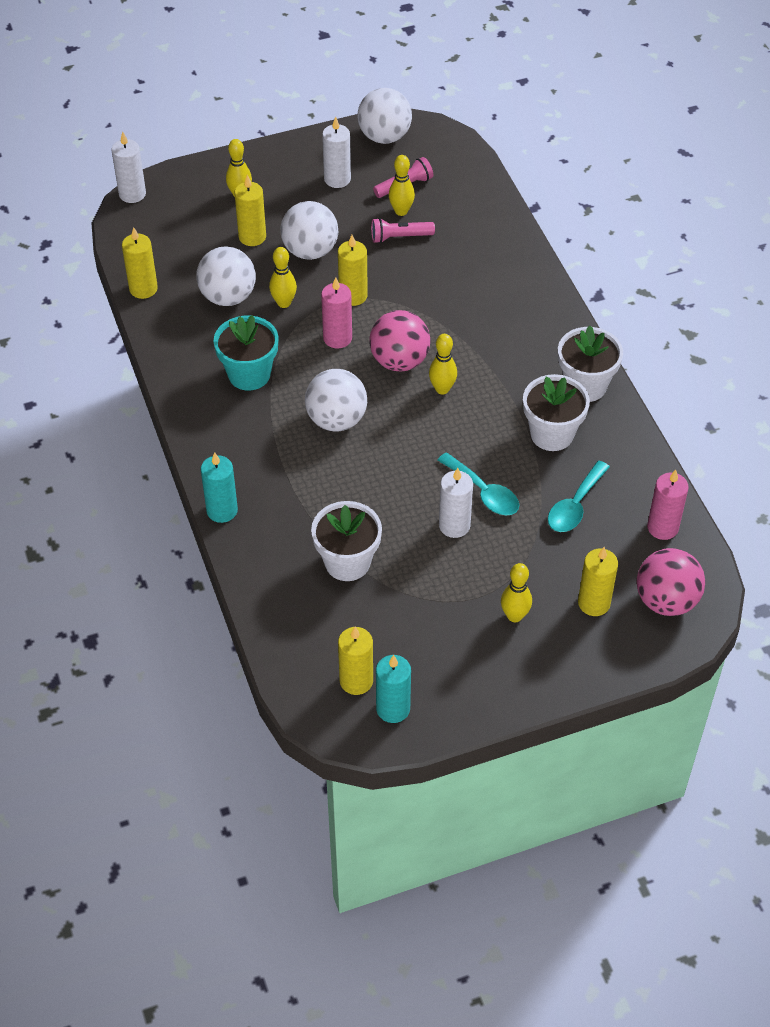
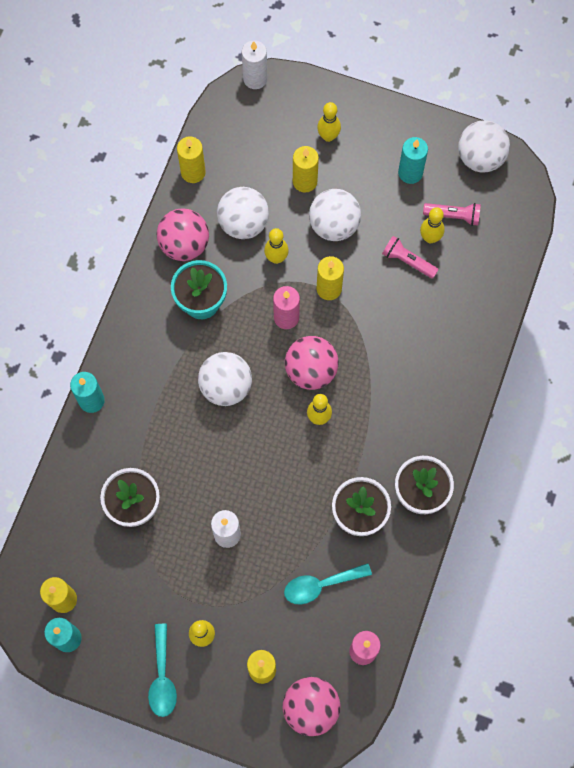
camera: 40 degrees right, 20 degrees up
white candle [322,117,351,188] -> turquoise candle [398,137,428,184]
turquoise spoon [437,452,519,515] -> turquoise spoon moved to [148,624,177,717]
none -> pink ball [157,208,209,261]

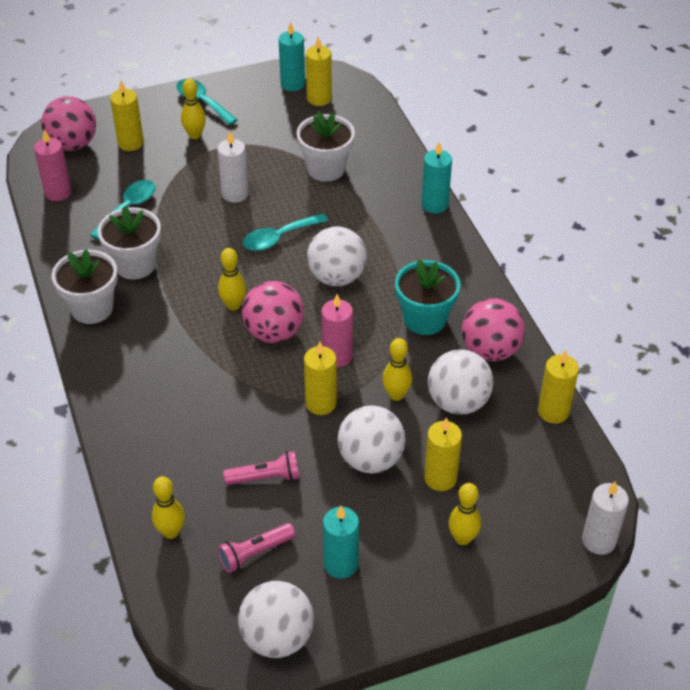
camera: 140 degrees right, 25 degrees down
yellow bowling pin [420,207,445,243] -> yellow bowling pin moved to [152,476,185,539]
none -> turquoise spoon [243,213,328,251]

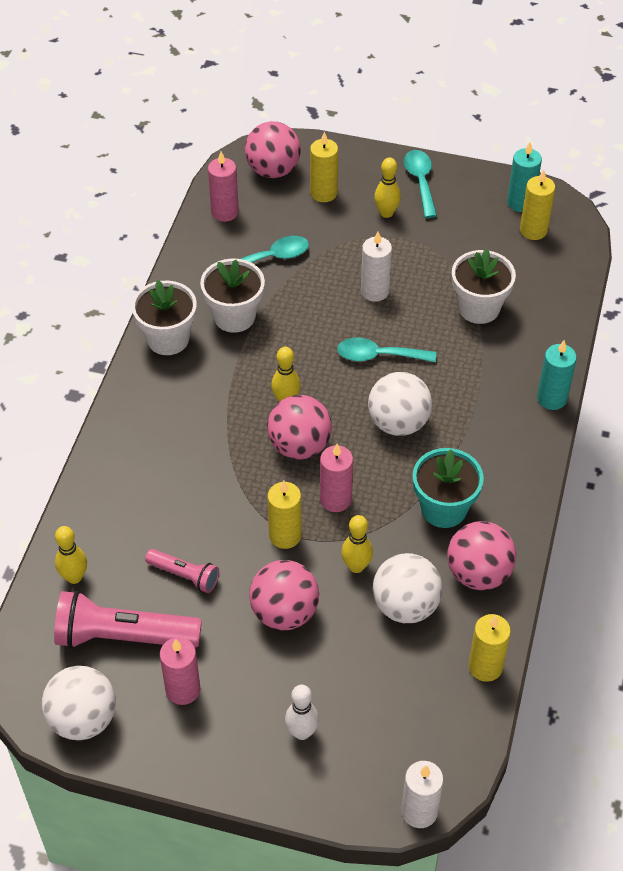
camera: 35 degrees right, 5 degrees up
pink flashlight [217,523,295,573] -> pink flashlight [54,591,202,649], size x1.86
turquoise candle [323,506,359,579] -> pink candle [160,637,200,705]
white ball [338,405,406,473] -> pink ball [249,560,319,630]
yellow candle [424,417,462,491] -> none
yellow bowling pin [448,483,481,545] -> white bowling pin [285,685,319,740]

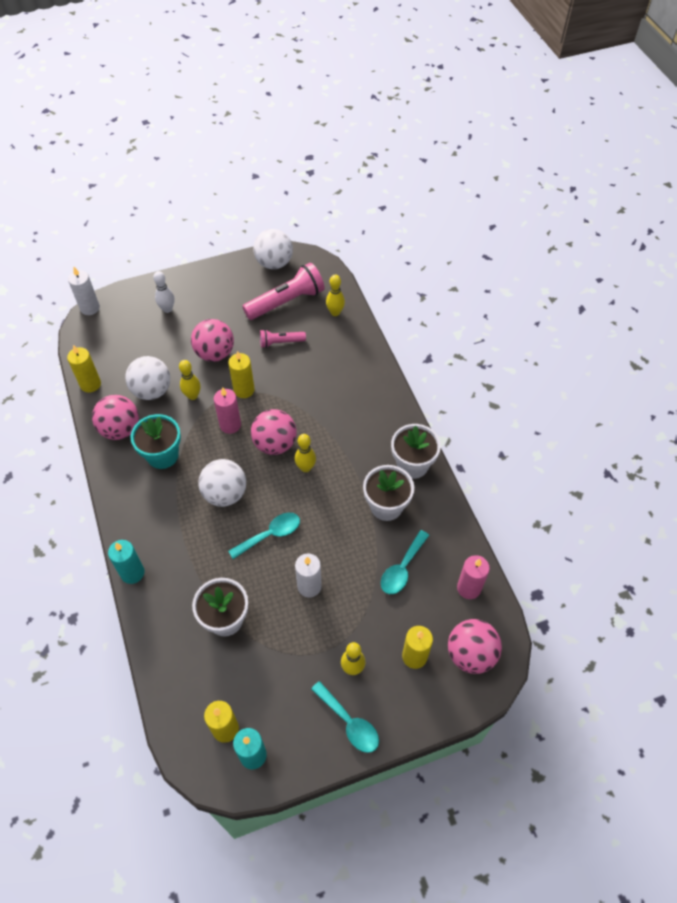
camera: 145 degrees right, 5 degrees up
pink candle [160,637,200,705] -> none

